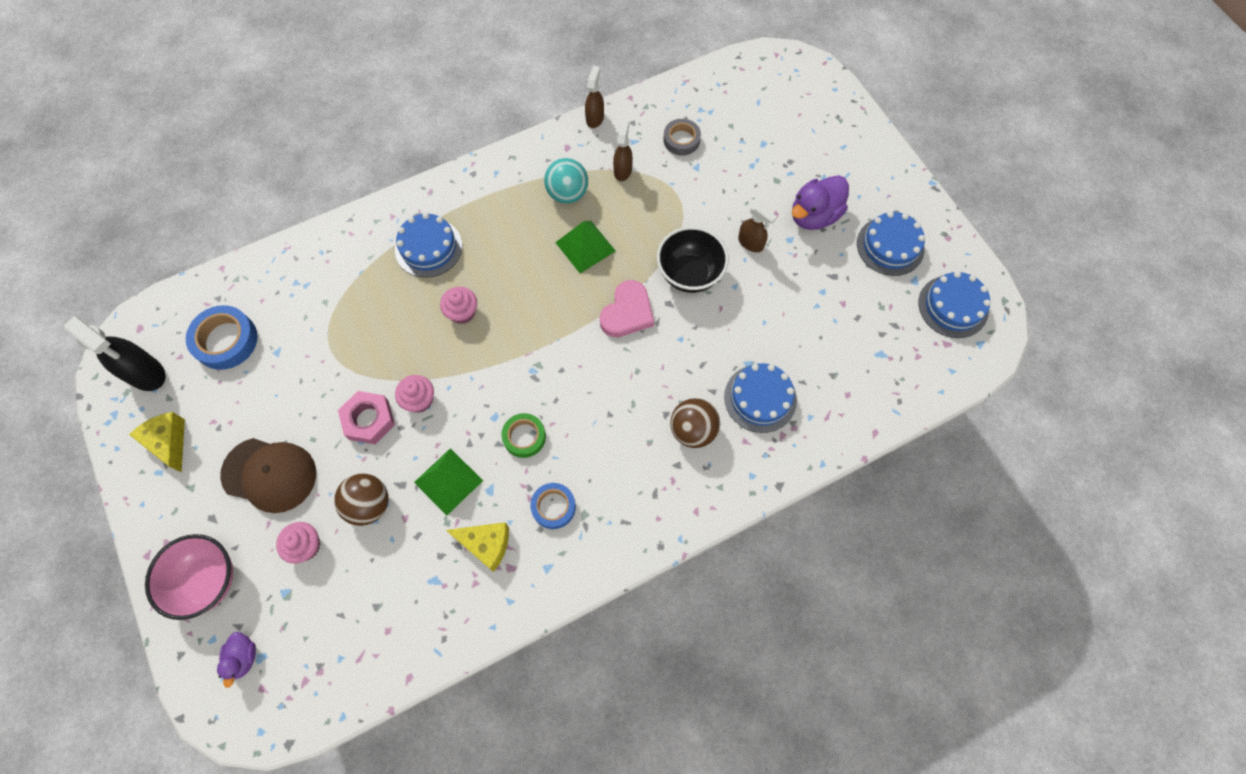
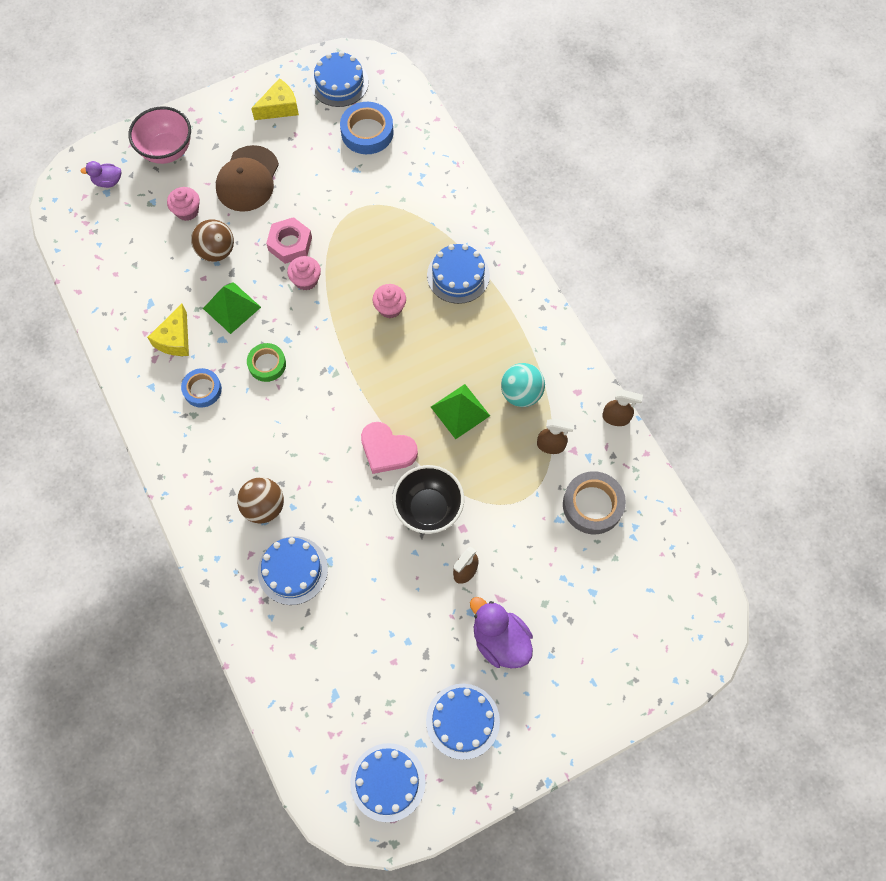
camera: 90 degrees right, 0 degrees up
black spray bottle [64,315,166,391] -> blue cake [311,51,369,107]
grey tape [663,119,701,156] -> grey tape [563,471,626,534], size x1.52

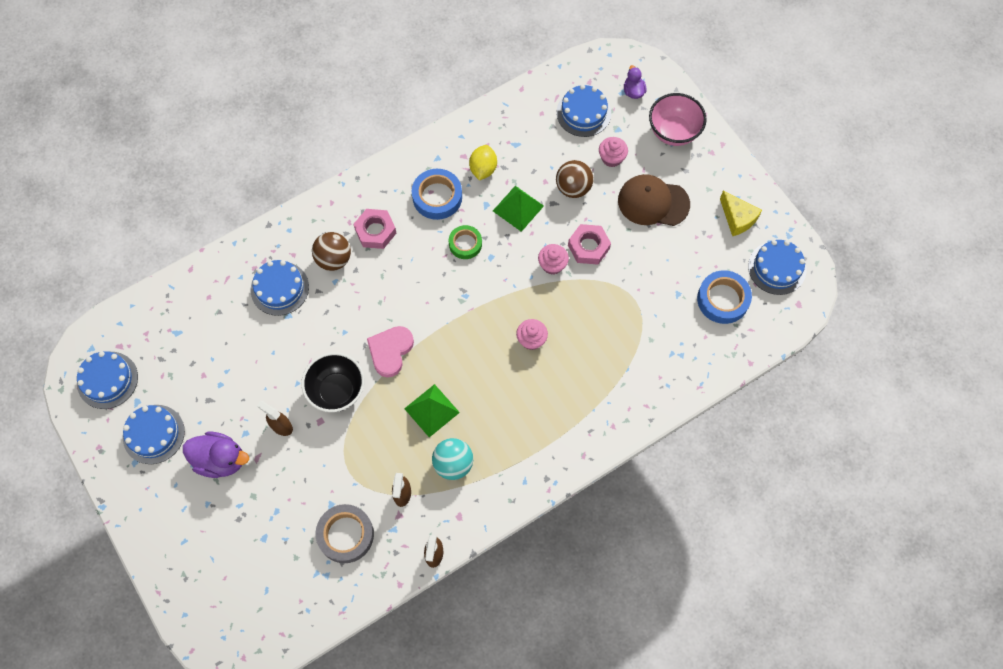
camera: 85 degrees right, 0 degrees up
yellow cheese [147,304,189,356] -> yellow lemon [469,145,497,180]
blue tape [181,368,222,407] -> blue tape [412,169,462,220], size x1.52
blue cake [427,244,490,304] -> blue cake moved to [557,85,611,137]
purple duck [470,597,533,668] -> purple duck turned 60 degrees clockwise [183,432,249,478]
none -> pink nut [353,209,396,249]

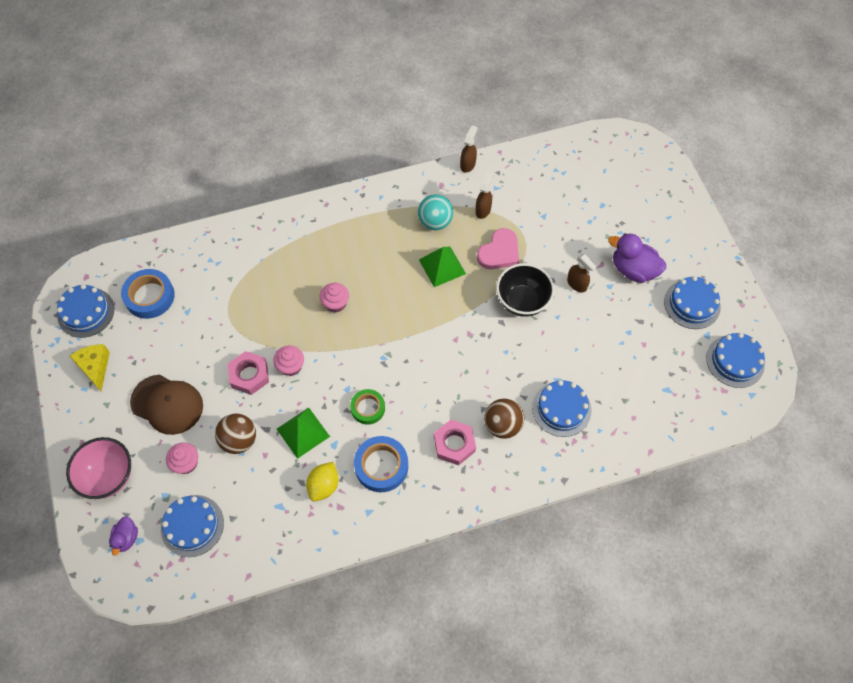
camera: 165 degrees left, 5 degrees down
grey tape [316,504,374,563] -> none
pink heart [367,326,414,377] -> pink heart moved to [477,228,519,269]

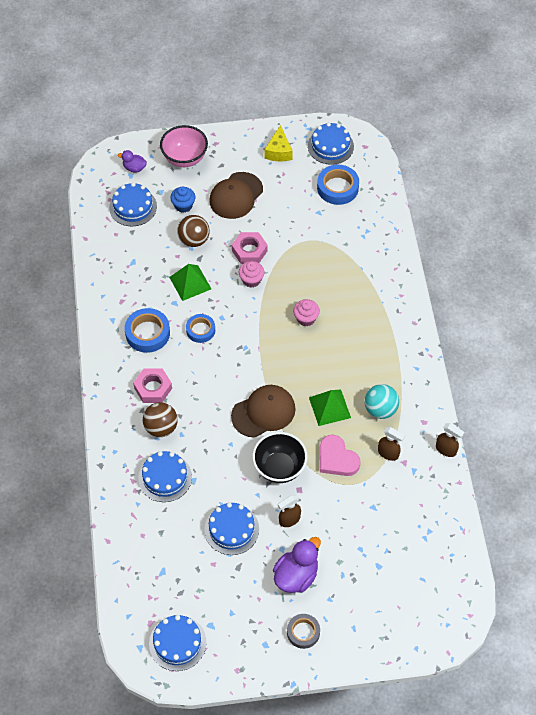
camera: 100 degrees right, 5 degrees down
yellow cheese [70,344,110,391] -> yellow cheese turned 105 degrees clockwise [264,125,293,161]
pink cupcake [166,442,198,474] -> blue cupcake [170,187,195,213]
yellow lemon [306,462,339,501] -> none
green tape [350,389,385,425] -> blue tape [186,314,215,343]
blue cake [664,276,721,329] -> blue cake moved to [204,502,259,555]
none -> brown cap [231,385,296,438]
none -> grey tape [287,614,320,649]

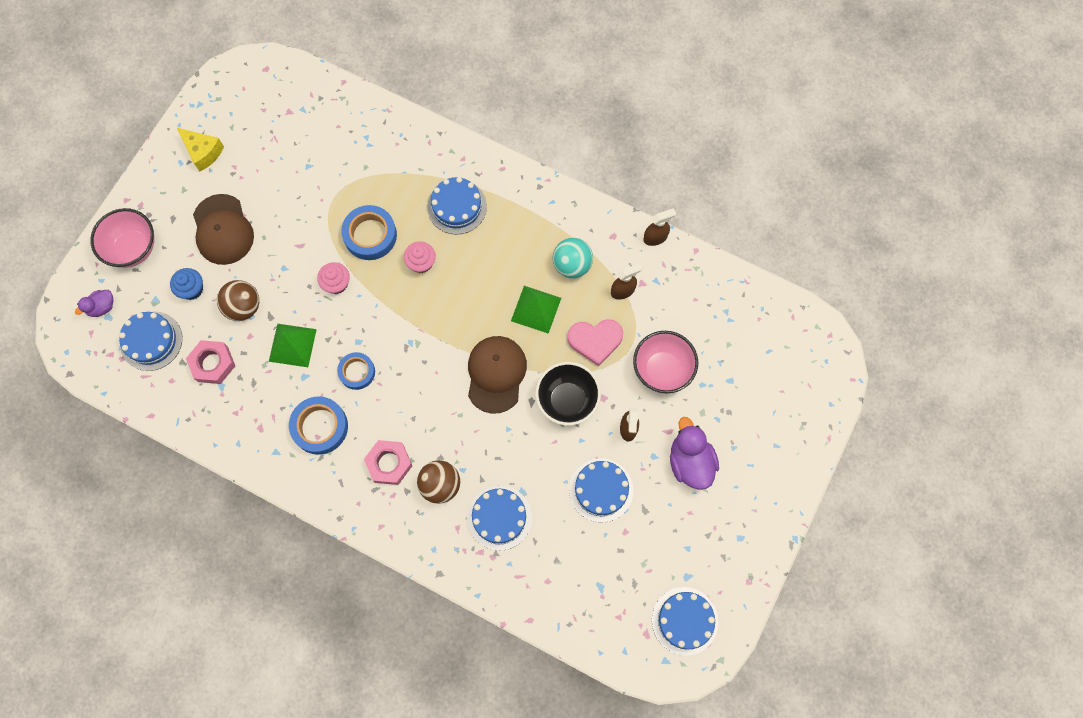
camera: 55 degrees left, 15 degrees up
pink nut [232,232,268,264] -> pink nut moved to [186,340,235,384]
grey tape [287,614,320,649] -> none
blue cake [308,122,354,165] -> blue cake moved to [427,177,487,235]
blue tape [317,164,359,205] -> blue tape moved to [341,205,397,260]
none -> pink bowl [633,331,698,393]

